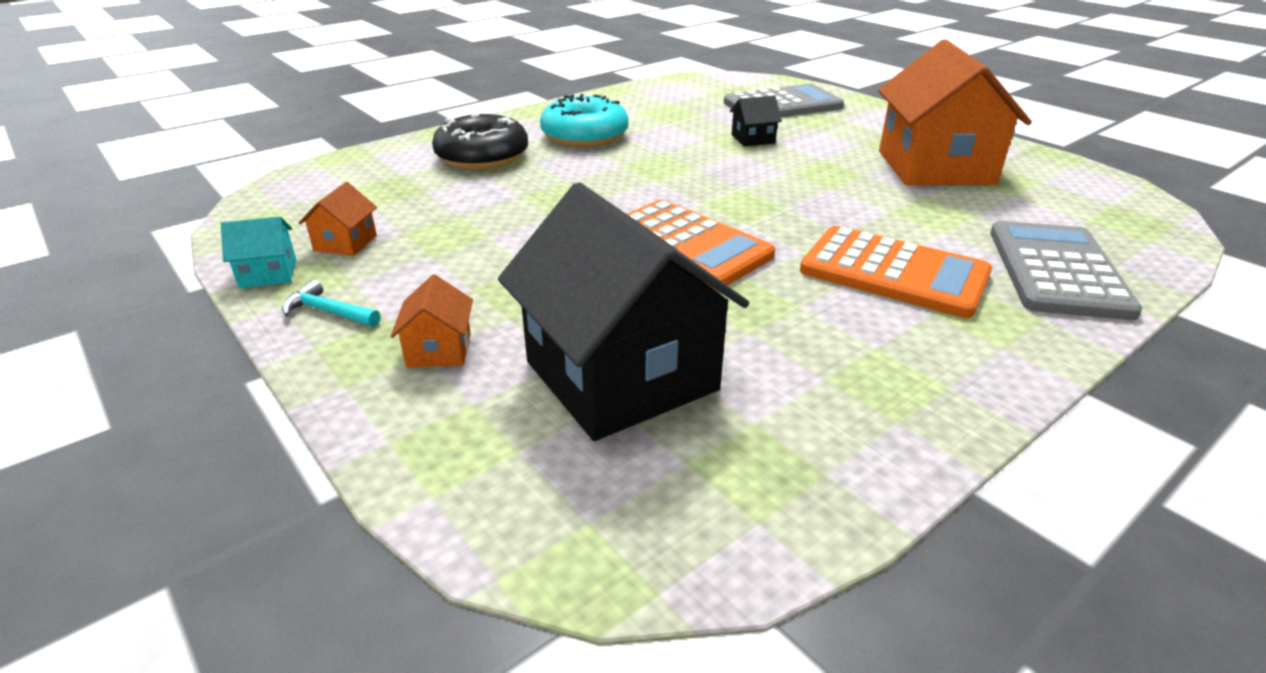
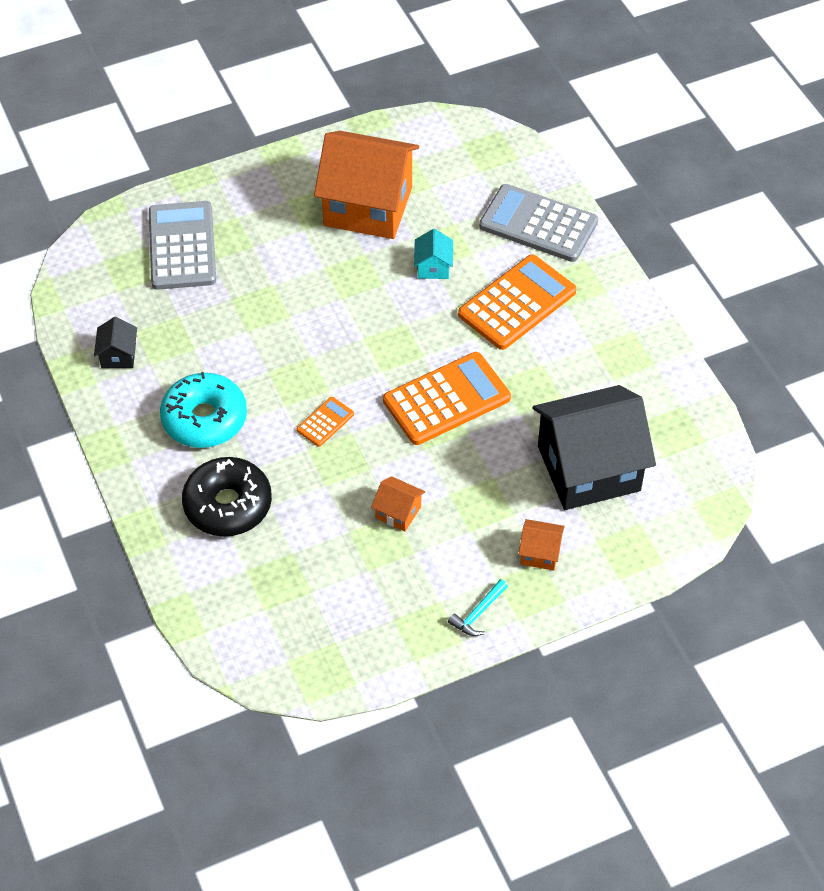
camera: 75 degrees left, 20 degrees up
turquoise house [221,216,296,288] -> turquoise house moved to [414,229,453,279]
orange house [299,182,377,256] -> orange house moved to [371,476,425,532]
black house [730,96,782,147] -> black house moved to [94,317,137,368]
none -> orange calculator [297,397,354,447]

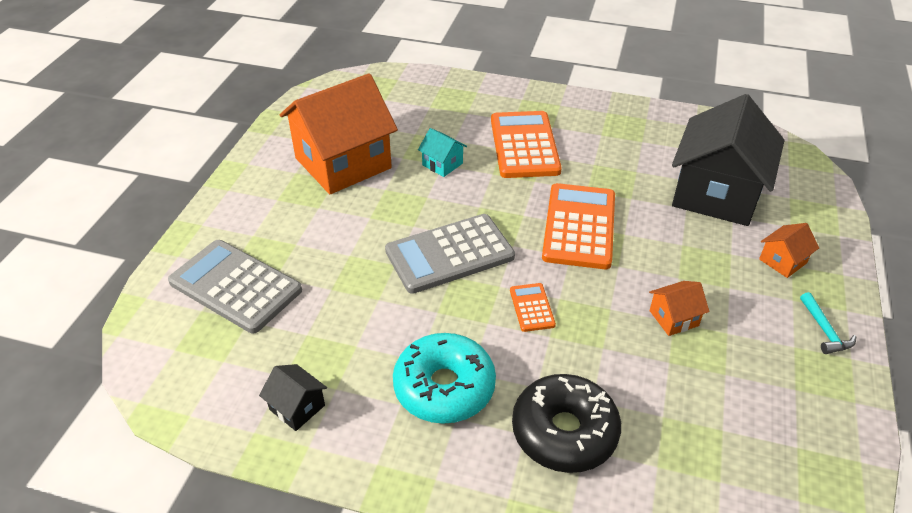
camera: 50 degrees left, 10 degrees down
grey calculator [479,184,598,262] -> grey calculator moved to [385,214,515,294]

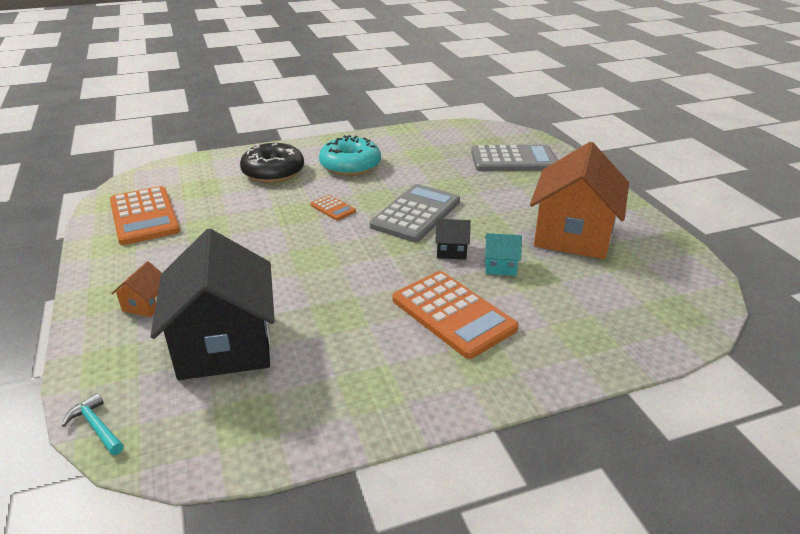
camera: 145 degrees right, 10 degrees down
black house [259,364,327,431] -> black house moved to [435,219,471,260]
orange calculator [542,183,615,269] -> orange calculator moved to [110,186,180,245]
orange house [649,281,709,336] -> none
turquoise hammer [800,292,856,354] -> turquoise hammer moved to [62,393,124,455]

